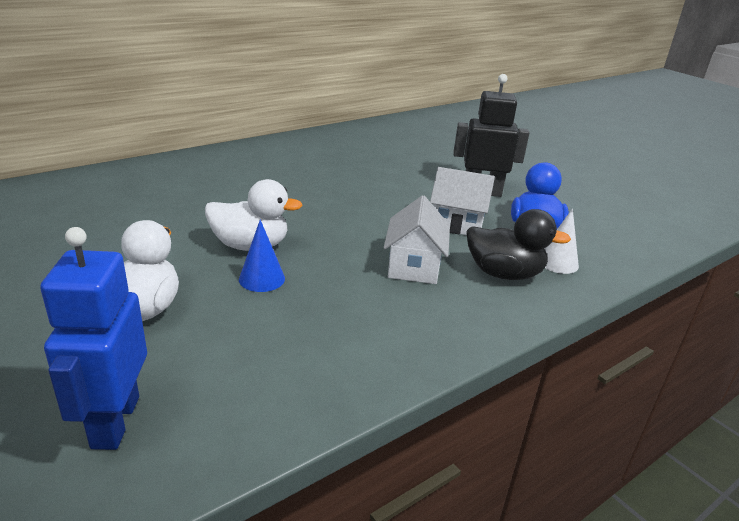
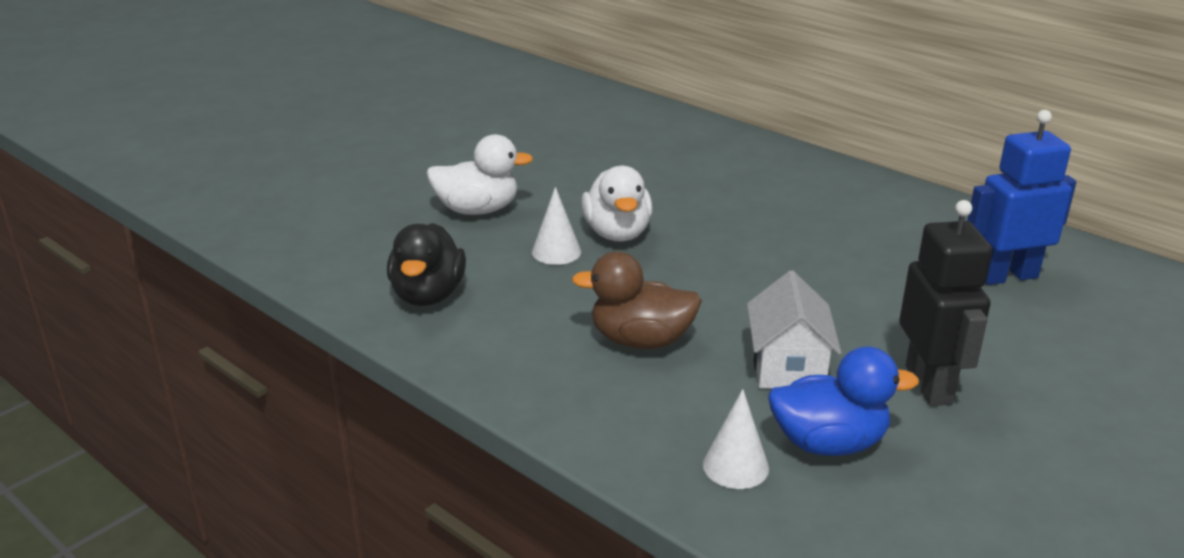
camera: 80 degrees right, 0 degrees up
blue robot [40,227,147,450] -> blue robot moved to [967,110,1076,285]
blue cone [239,220,285,292] -> white cone [532,187,581,265]
white house [383,195,450,284] -> brown duck [571,252,702,349]
black duck [466,209,571,280] -> black duck moved to [387,223,466,306]

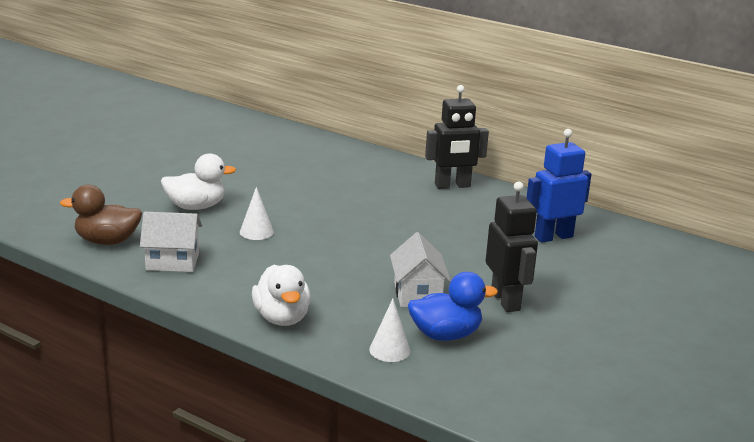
camera: 10 degrees left, 5 degrees down
black duck [387,223,466,306] -> white house [140,212,202,272]
brown duck [571,252,702,349] -> brown duck moved to [60,185,142,245]
white duck [581,166,653,241] -> white duck moved to [252,265,311,326]
none -> black robot [425,85,489,189]

